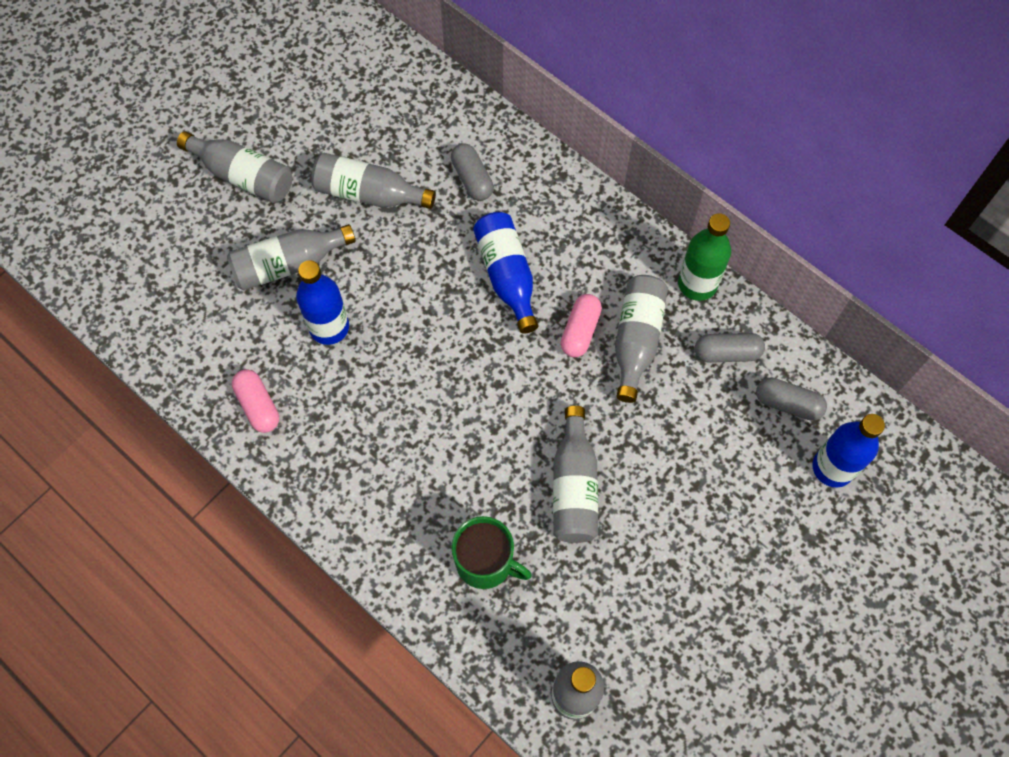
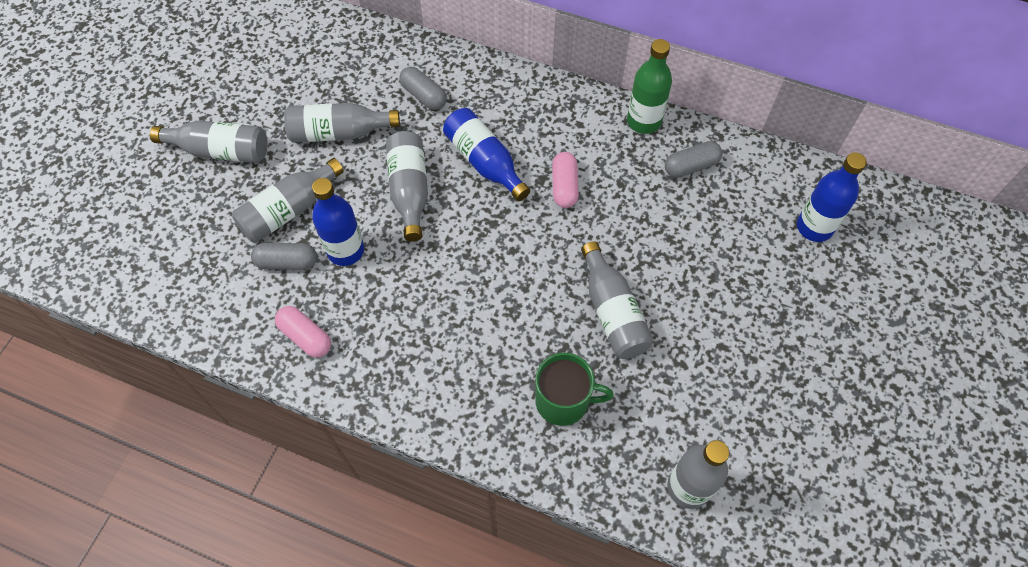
camera: 20 degrees left, 5 degrees down
grey bottle [615,275,668,403] -> grey bottle moved to [386,131,428,242]
grey capsule [756,377,827,421] -> grey capsule moved to [251,243,317,270]

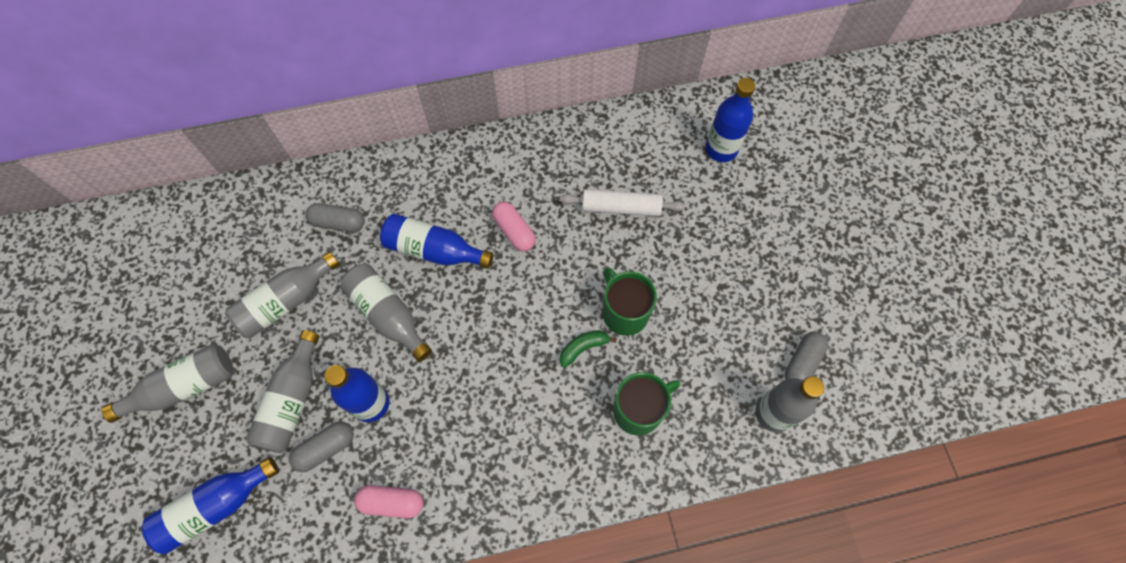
camera: 35 degrees left, 5 degrees up
grey bottle [581,241,654,359] -> green mug [603,267,657,336]
green bottle [627,39,672,134] -> none
grey capsule [665,141,722,178] -> grey capsule moved to [784,332,828,380]
none -> blue bottle [142,457,279,554]
none -> green banana [559,330,617,368]
none -> white rolling pin [560,189,685,216]

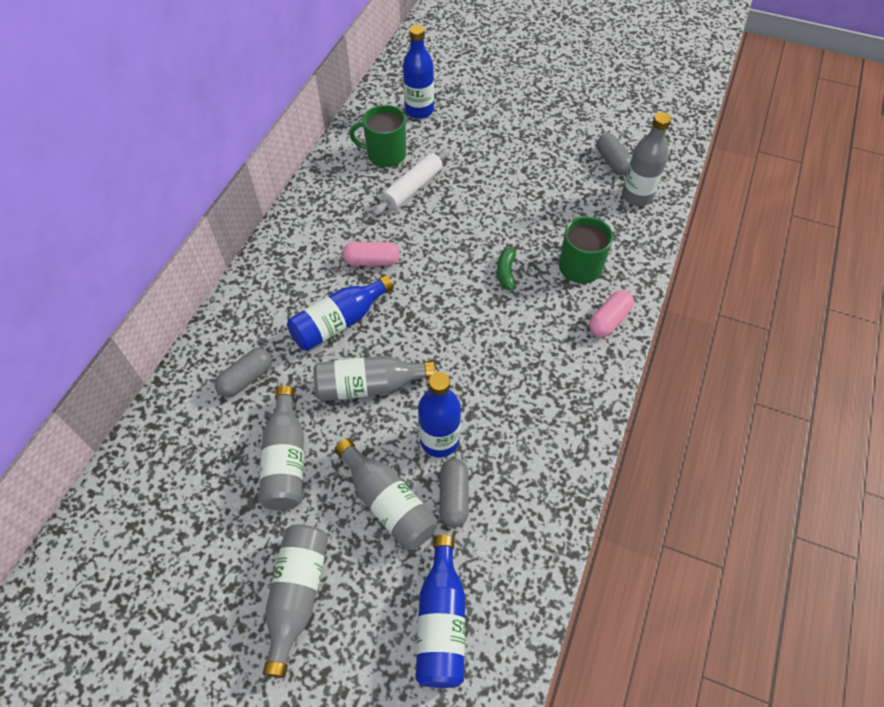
camera: 55 degrees left, 10 degrees down
pink capsule [354,485,424,518] -> pink capsule moved to [589,290,634,337]
green mug [603,267,657,336] -> green mug moved to [349,105,406,167]

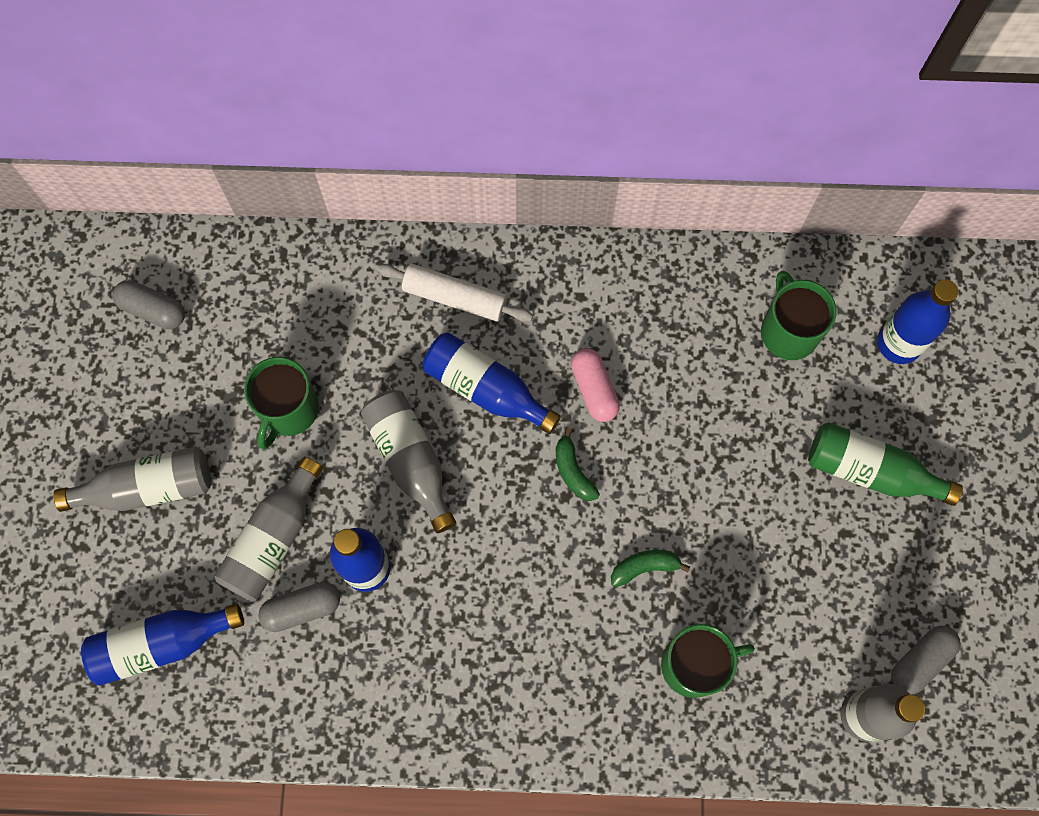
camera: 70 degrees right, 15 degrees up
grey capsule [215,348,272,397] -> grey capsule moved to [112,280,185,329]
grey bottle [259,386,304,511] -> green mug [244,357,319,449]
white rolling pin [373,148,450,216] -> white rolling pin moved to [377,264,533,322]
pink capsule [589,290,634,337] -> none
none -> green banana [556,428,600,501]
none -> green bottle [808,422,963,506]

